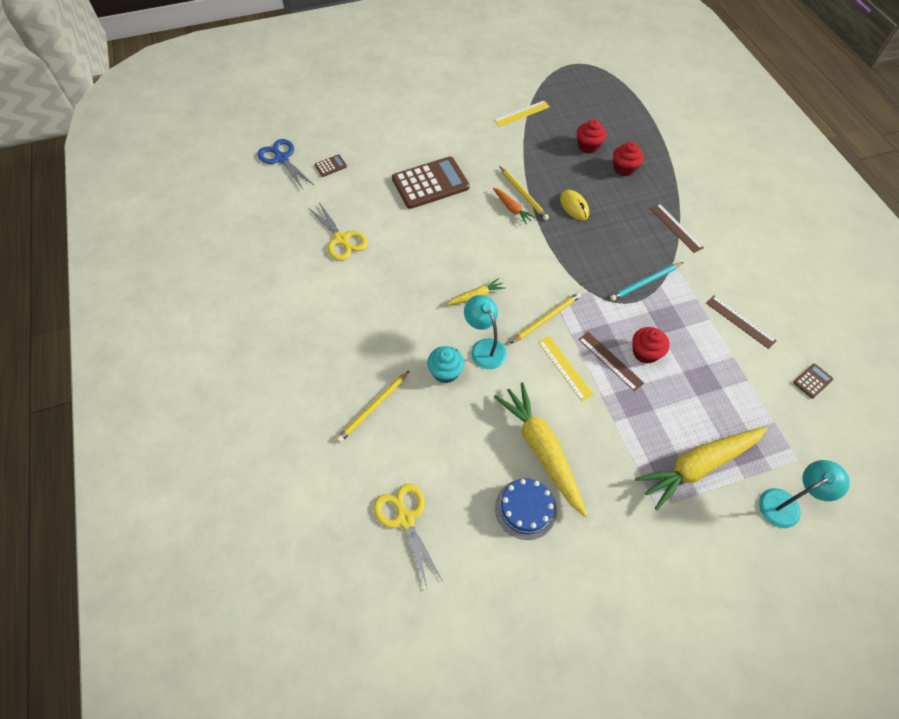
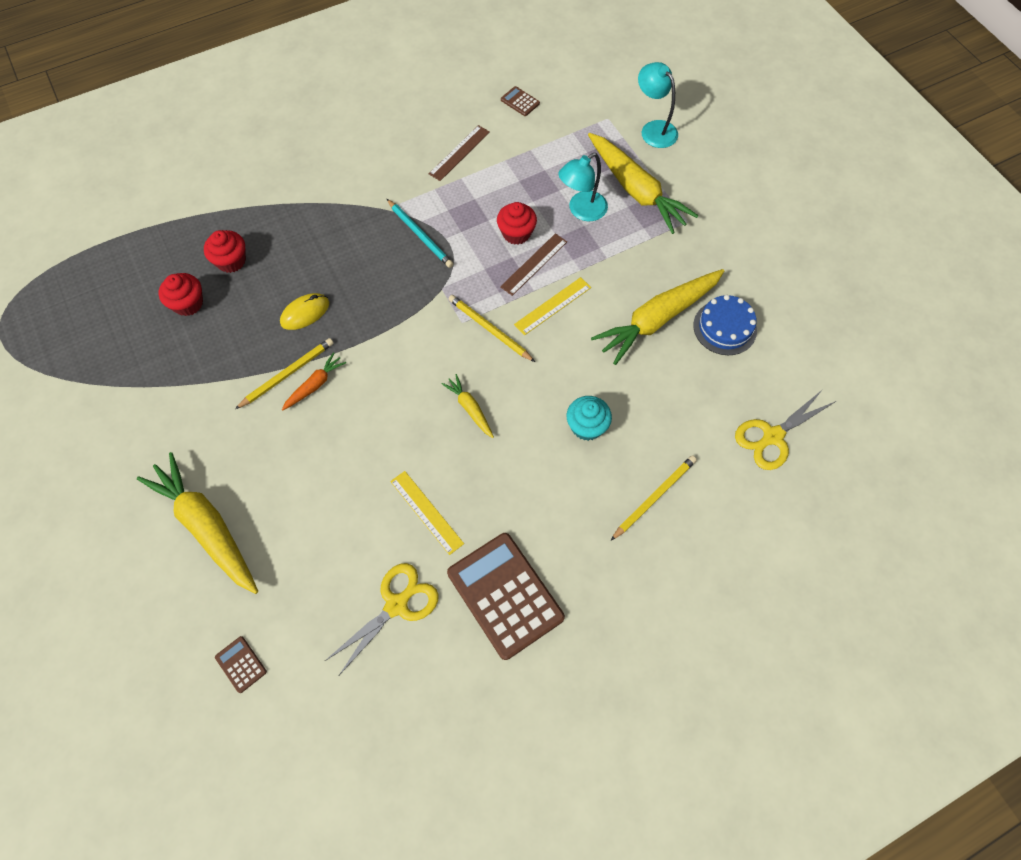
camera: 100 degrees left, 5 degrees up
blue scissors [258,139,314,189] -> none
yellow pencil [336,370,410,443] -> yellow pencil turned 75 degrees counterclockwise [610,455,697,541]
brown calculator [392,156,470,209] -> brown calculator moved to [447,533,565,660]
turquoise lamp [464,295,507,369] -> turquoise lamp moved to [559,153,608,221]
yellow ruler [494,101,550,127] -> yellow ruler moved to [390,471,464,555]
brown ruler [650,203,704,253] -> none
none -> yellow carrot [137,452,258,594]

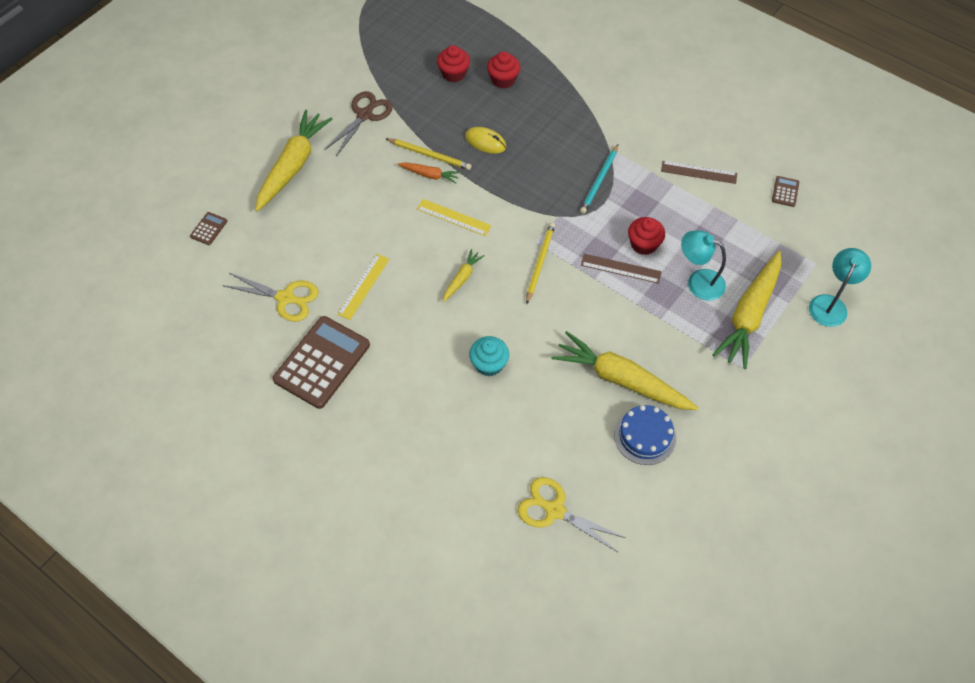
camera: 65 degrees right, 5 degrees down
yellow ruler [514,277,591,335] -> yellow ruler moved to [417,199,492,236]
yellow pencil [610,455,697,541] -> none
none -> brown scissors [325,91,393,156]

